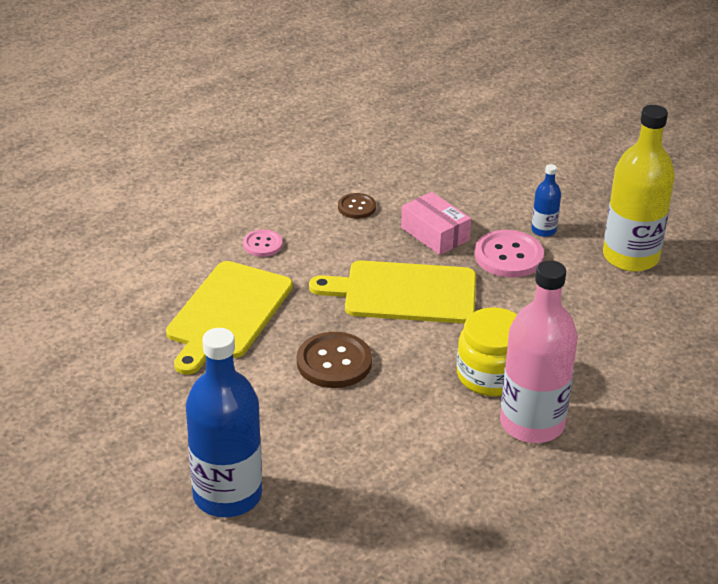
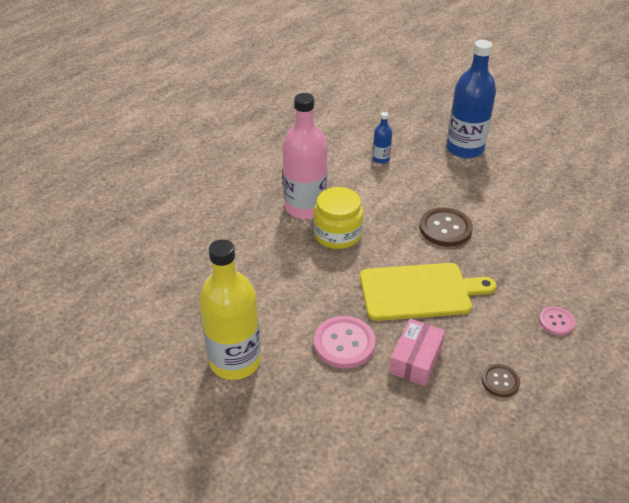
camera: 170 degrees right, 5 degrees up
yellow cutting board [166,261,293,375] -> none
pink box [401,192,471,255] -> pink box turned 75 degrees clockwise [389,319,445,386]
blue bottle [531,164,561,237] -> blue bottle moved to [372,112,392,164]

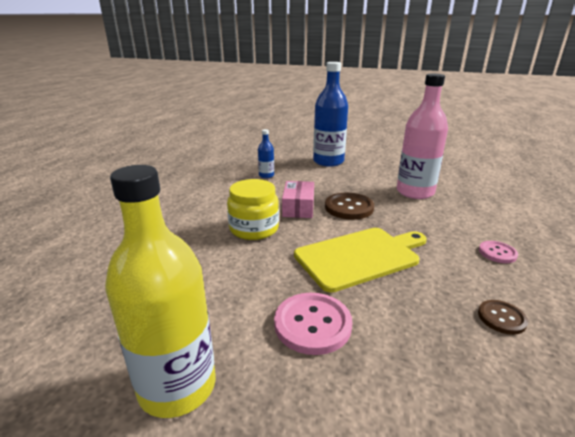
camera: 20 degrees left, 15 degrees down
pink bottle [282,93,327,219] -> pink bottle moved to [397,74,448,199]
pink box [389,319,445,386] -> pink box moved to [282,181,314,218]

